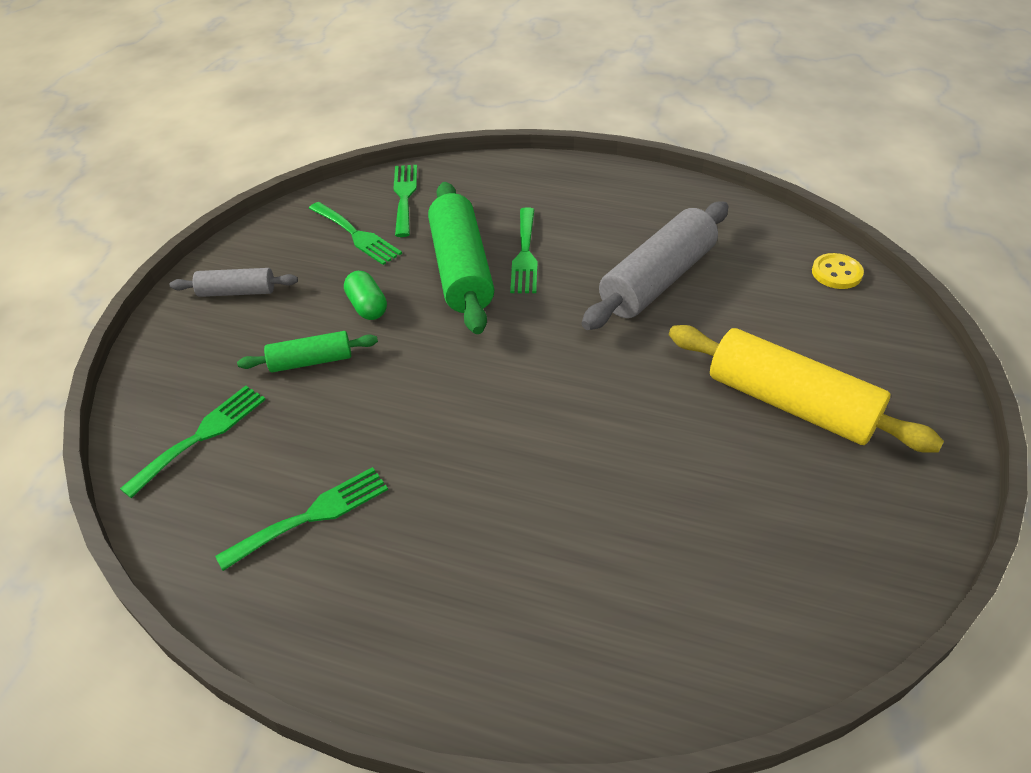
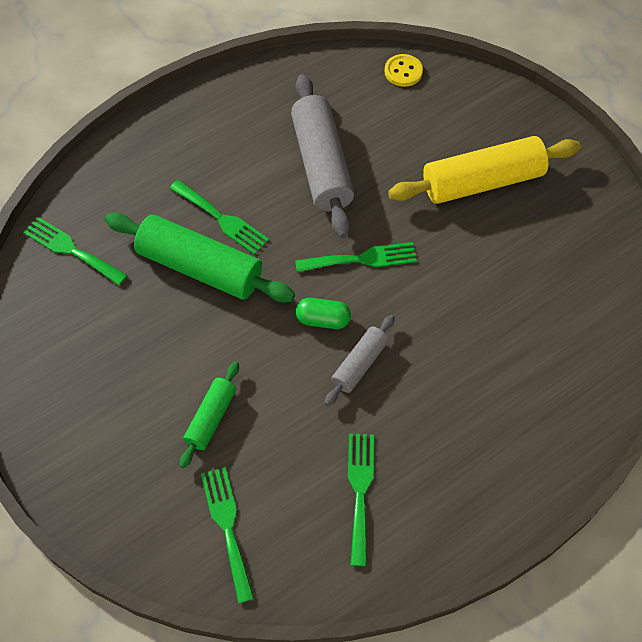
camera: 55 degrees left, 15 degrees up
grey rolling pin [170,268,298,297] -> grey rolling pin moved to [324,315,395,406]
green fork [309,202,402,265] -> green fork moved to [295,242,417,272]
green capsule [344,271,387,320] -> green capsule moved to [296,298,351,329]

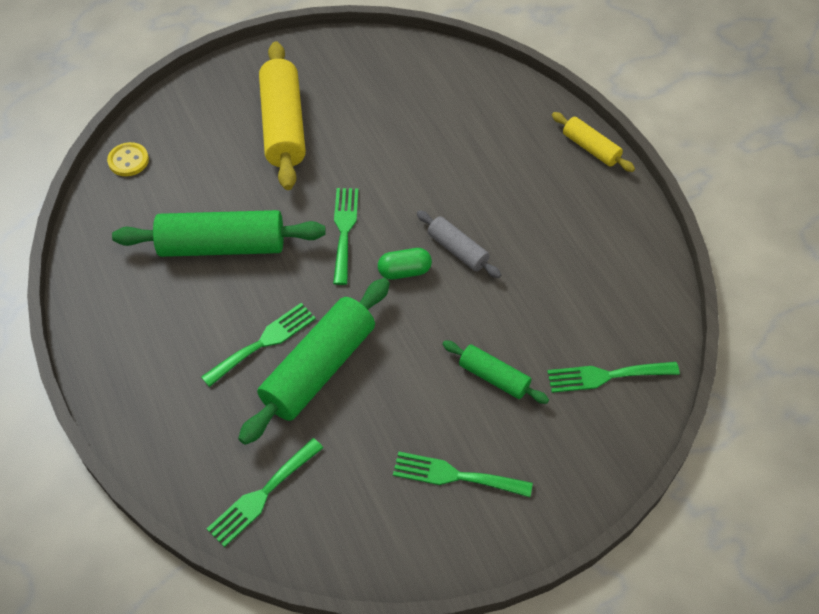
camera: 80 degrees left, 5 degrees down
grey rolling pin [291,74,354,238] -> green rolling pin [112,210,326,257]
green capsule [296,298,351,329] -> green capsule turned 60 degrees clockwise [378,248,432,280]
green fork [348,434,374,566] -> green fork moved to [393,451,533,497]
none -> yellow rolling pin [552,112,635,172]

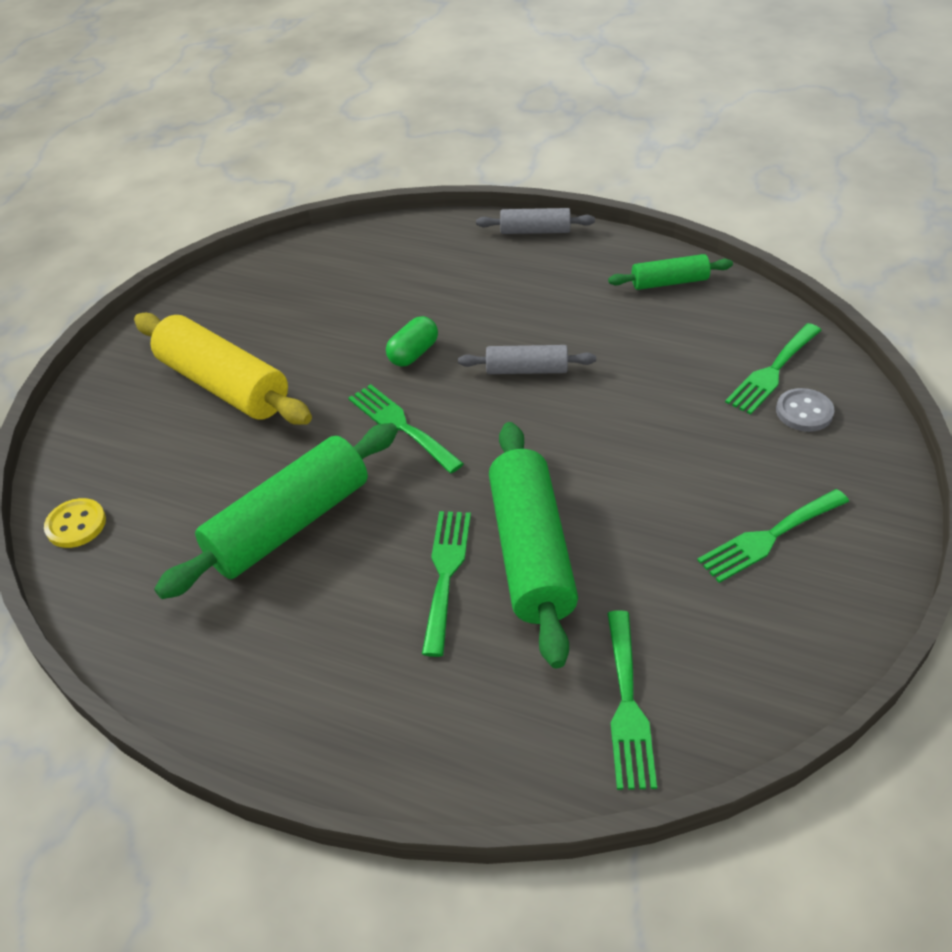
camera: 40 degrees left, 10 degrees down
green capsule [378,248,432,280] -> green capsule moved to [386,316,438,367]
green rolling pin [442,341,549,404] -> green rolling pin moved to [608,254,733,290]
yellow rolling pin [552,112,635,172] -> grey rolling pin [476,208,595,234]
none -> grey button [776,388,835,432]

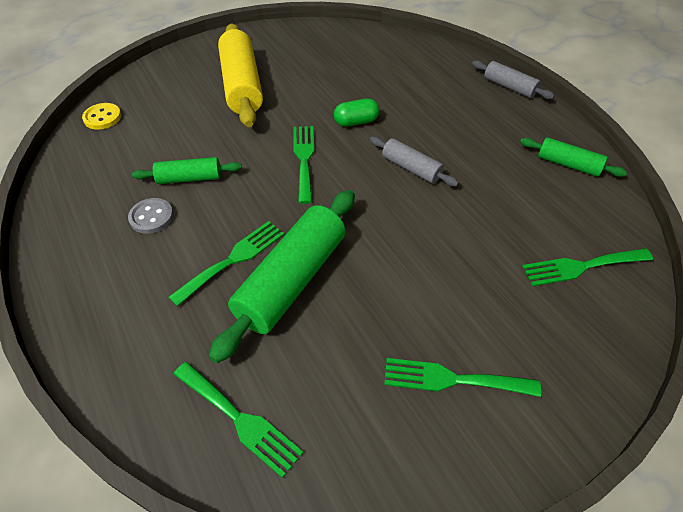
camera: 35 degrees right, 5 degrees up
green rolling pin [154,423,398,599] -> green rolling pin [132,157,242,184], size x0.53
green fork [607,610,657,790] -> green fork turned 90 degrees counterclockwise [174,362,303,478]
grey button [776,388,835,432] -> grey button moved to [128,198,173,234]

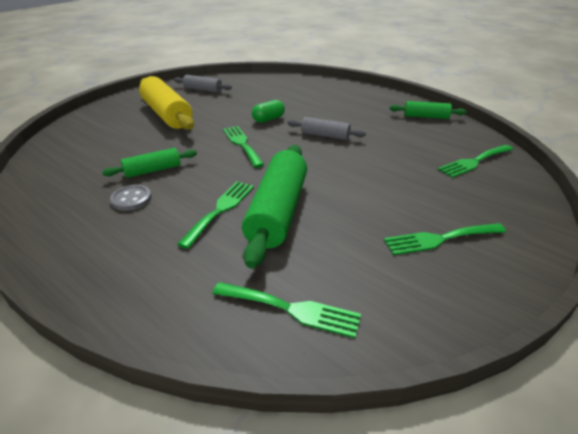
camera: 20 degrees left, 15 degrees down
yellow button [82,103,121,130] -> none
grey rolling pin [472,60,555,99] -> grey rolling pin moved to [174,75,232,93]

